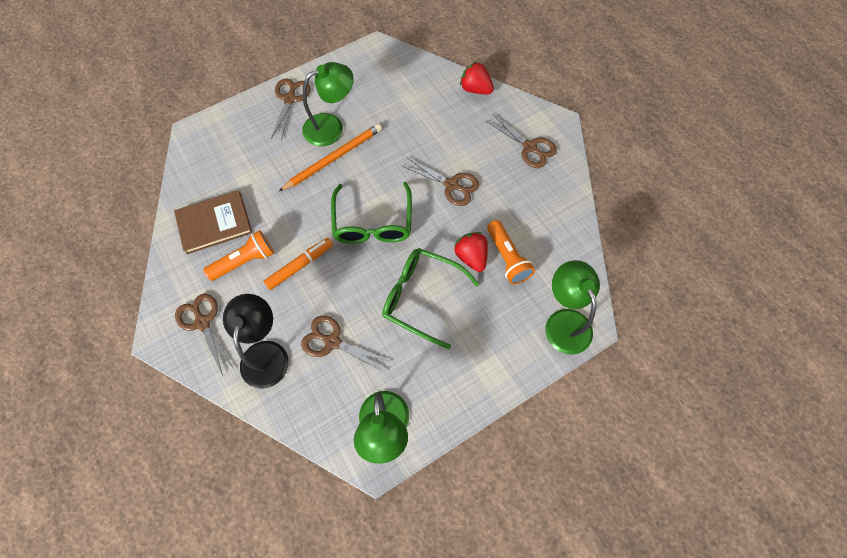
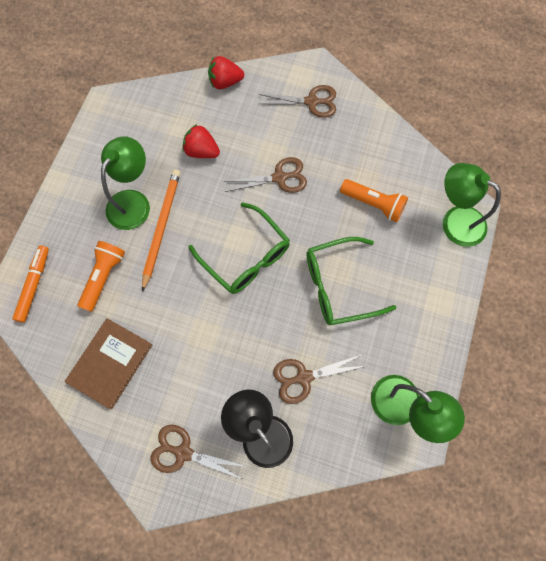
camera: 40 degrees left, 5 degrees up
orange flashlight [203,230,274,281] -> orange flashlight moved to [77,241,125,312]
orange marker [263,238,333,290] -> orange marker moved to [12,245,49,323]
brown scissors [271,78,311,141] -> none
red strawberry [454,232,488,272] -> red strawberry moved to [182,124,220,158]

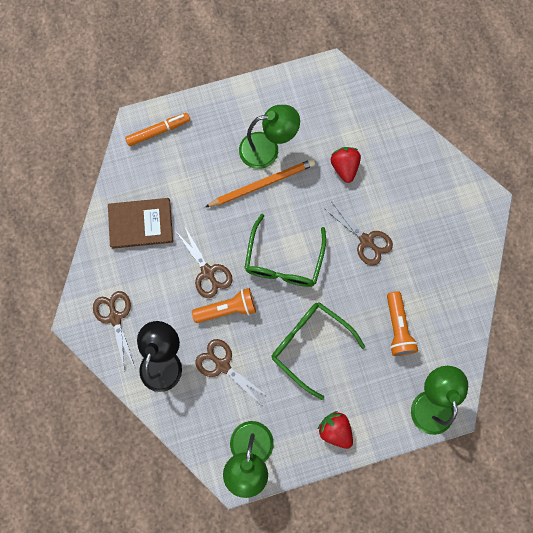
camera: 55 degrees right, 5 degrees up
orange flashlight [77,241,125,312] -> orange flashlight moved to [192,288,256,323]
red strawberry [208,56,244,89] -> red strawberry moved to [317,411,353,449]
brown scissors [258,85,336,118] -> brown scissors moved to [177,227,233,298]

